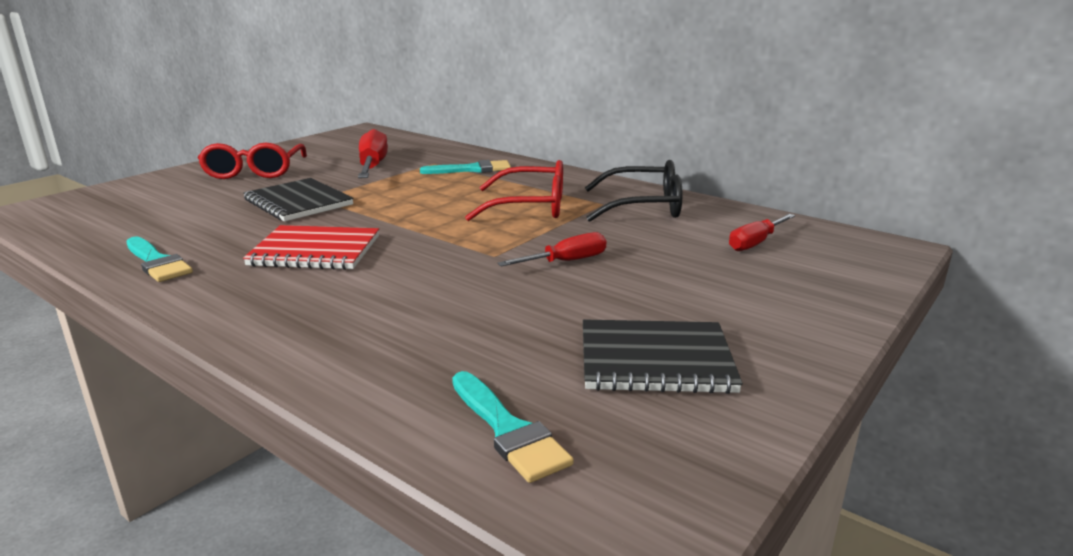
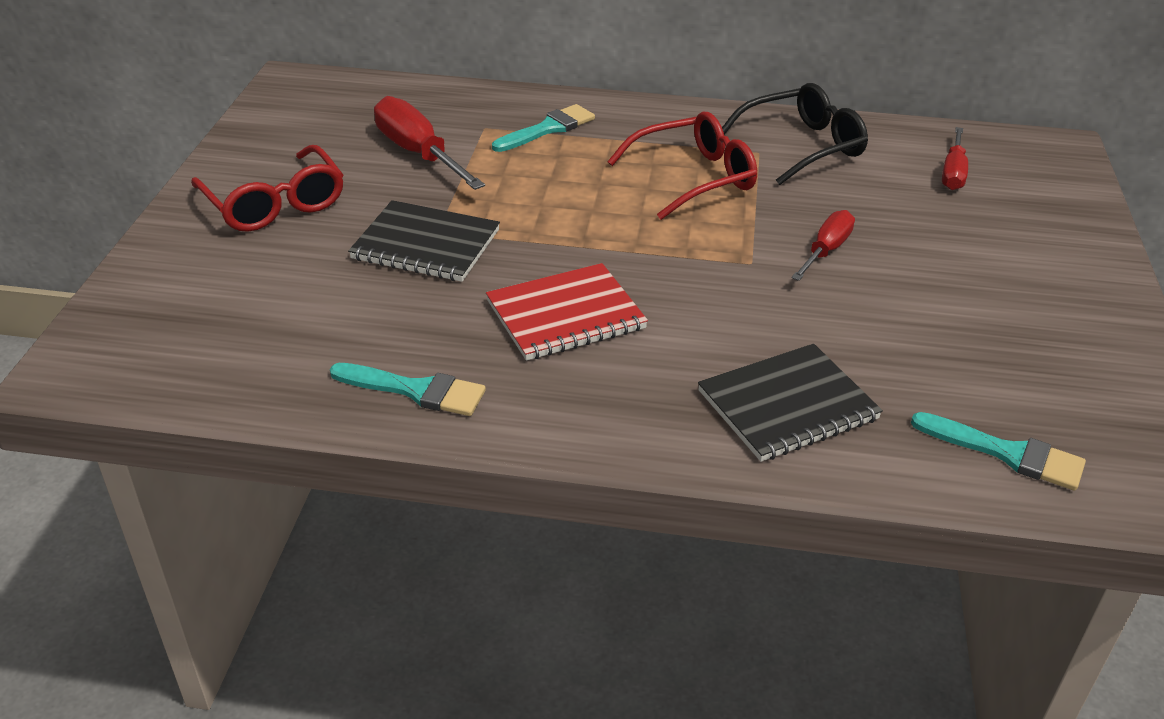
camera: 30 degrees left, 15 degrees up
black notebook [583,320,743,394] -> black notebook moved to [698,344,883,462]

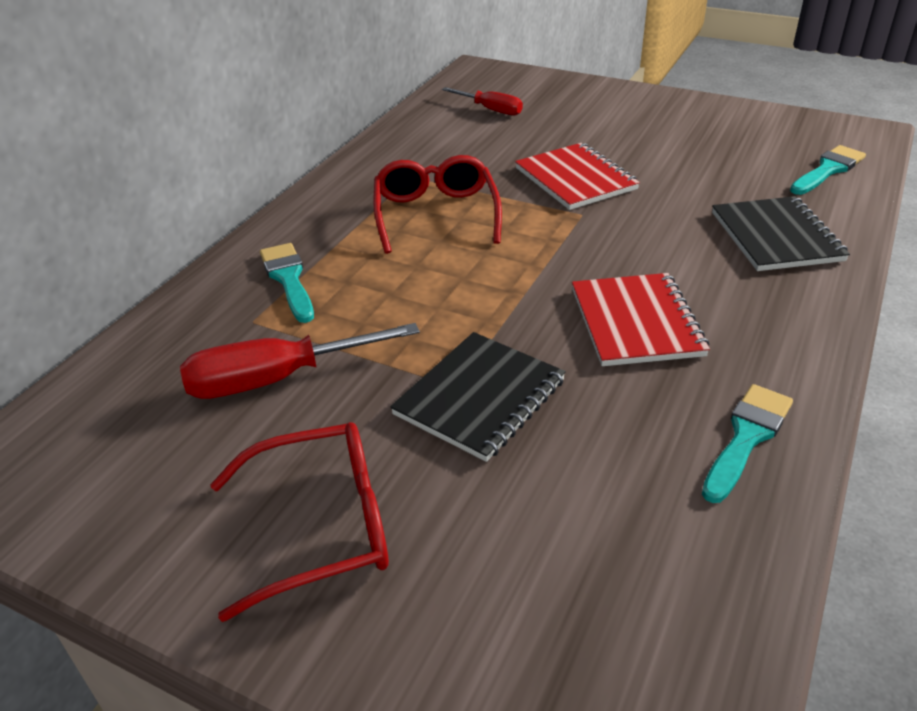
camera: 70 degrees left, 0 degrees up
black glasses [722,83,868,185] -> none
red screwdriver [791,210,855,281] -> red notebook [515,143,640,210]

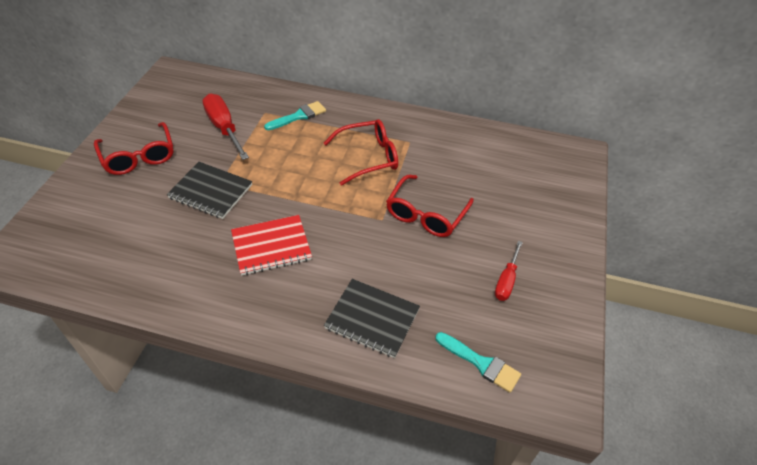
camera: 75 degrees right, 10 degrees up
red screwdriver [442,87,523,116] -> red screwdriver moved to [495,241,523,301]
red notebook [515,143,640,210] -> red glasses [386,175,474,237]
turquoise brush [702,384,793,503] -> none
black notebook [712,196,850,271] -> black notebook turned 45 degrees clockwise [324,279,420,358]

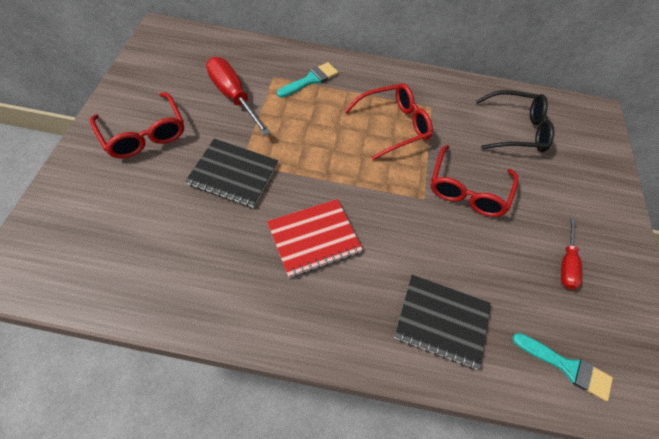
camera: 10 degrees left, 10 degrees up
none -> black glasses [476,90,555,152]

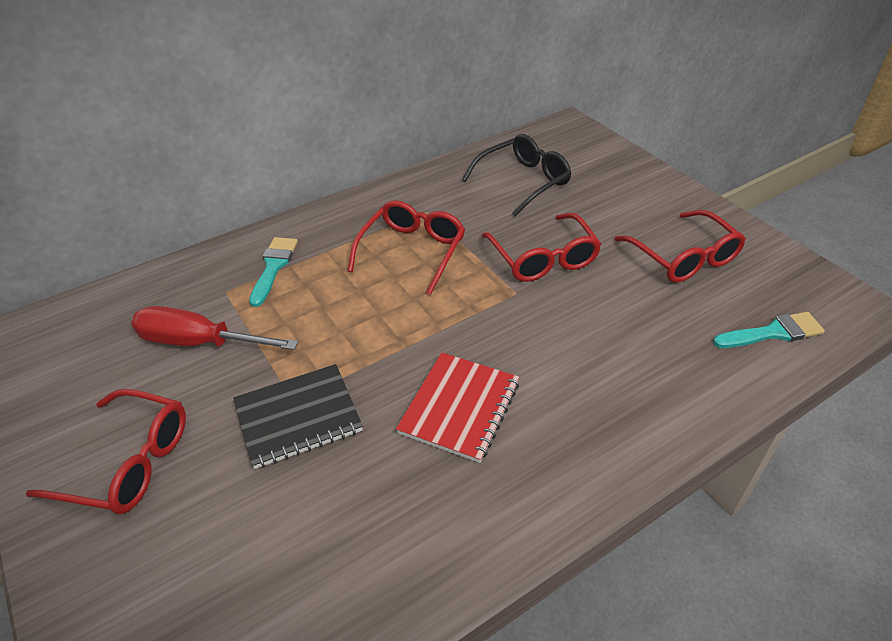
camera: 35 degrees left, 15 degrees down
black notebook [394,275,491,369] -> none
red screwdriver [561,218,583,290] -> red glasses [614,210,746,283]

